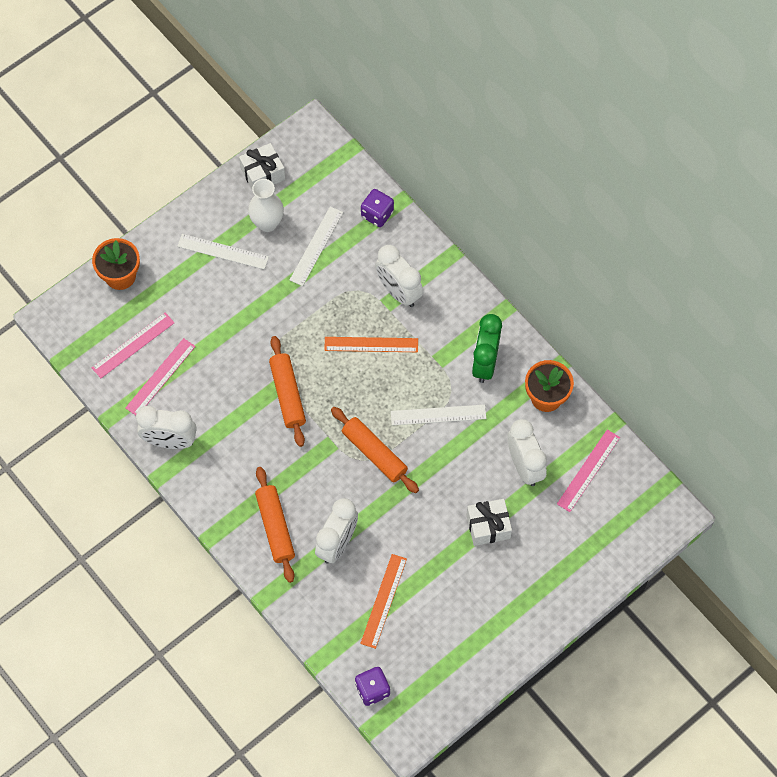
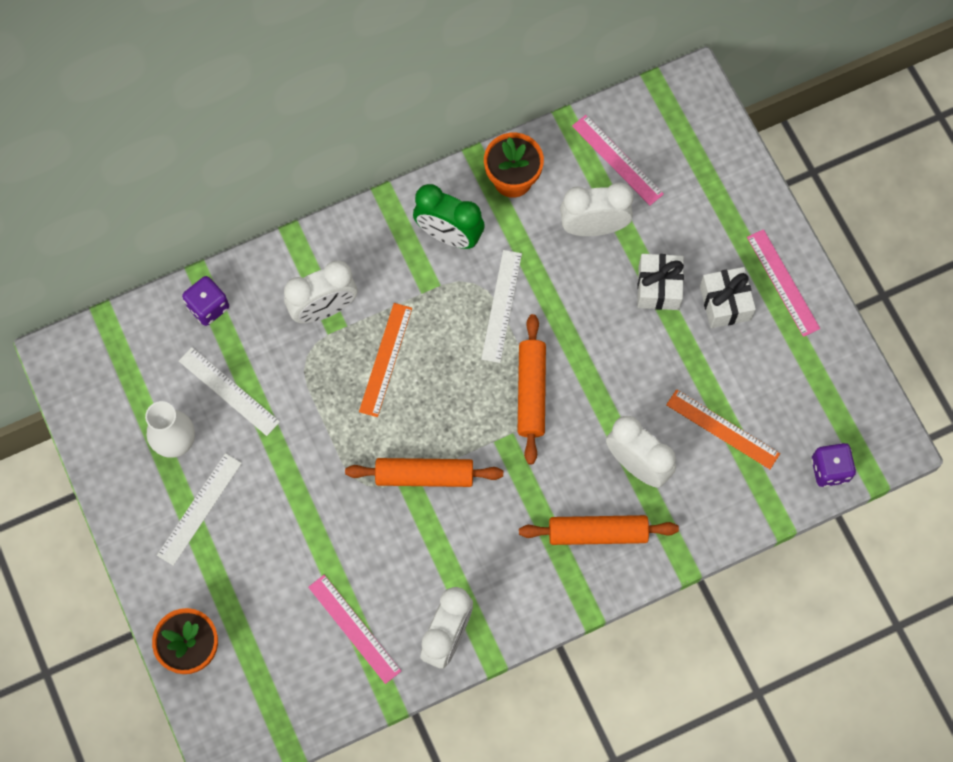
camera: 75 degrees left, 5 degrees up
pink ruler [92,312,175,378] -> pink ruler moved to [747,229,820,337]
white gift [239,143,285,189] -> white gift moved to [700,267,756,328]
orange rolling pin [331,407,419,493] -> orange rolling pin turned 60 degrees counterclockwise [518,314,546,465]

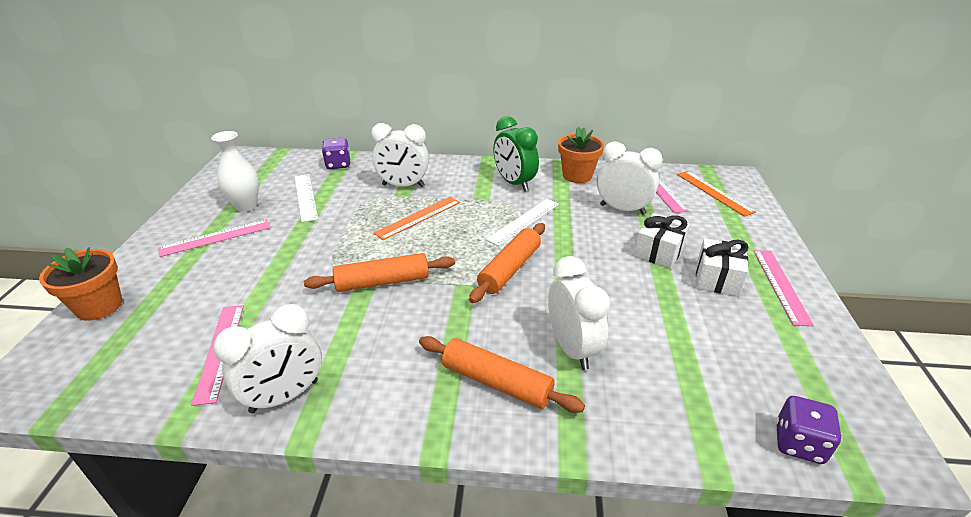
camera: 30 degrees right, 35 degrees down
white ruler [157,453,242,566] -> pink ruler [158,219,270,257]
orange rolling pin [345,458,503,487] -> orange rolling pin turned 45 degrees counterclockwise [304,253,455,292]
orange ruler [666,389,780,469] -> orange ruler moved to [677,171,756,217]

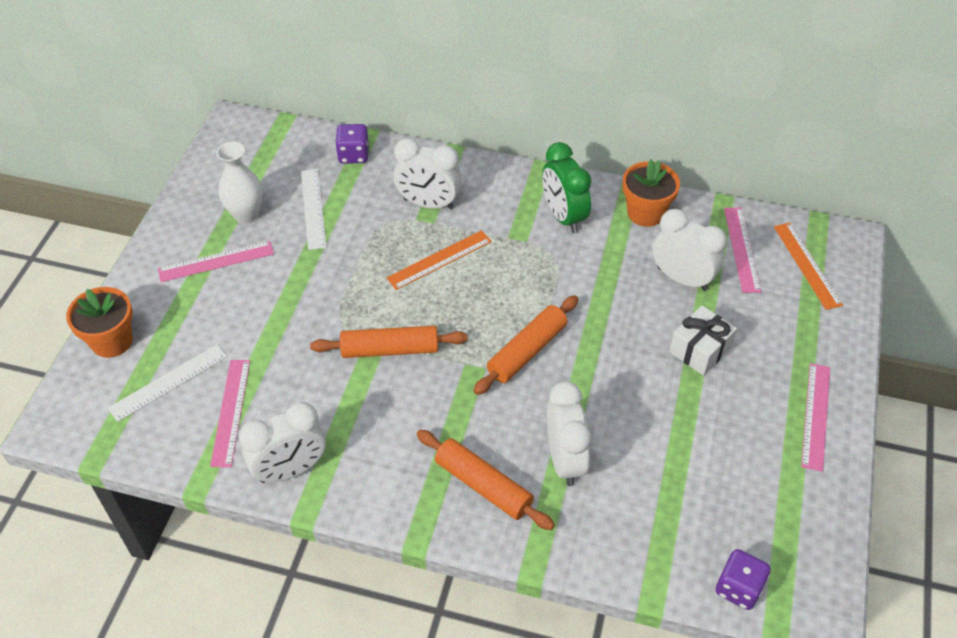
camera: 10 degrees right, 15 degrees up
white ruler [486,199,559,246] -> white ruler moved to [108,344,227,422]
white gift [696,238,748,297] -> none

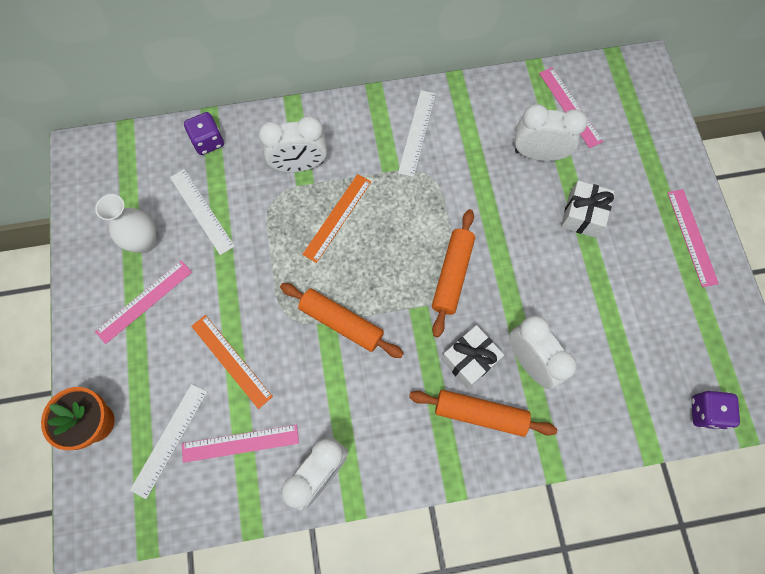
camera: 25 degrees left, 20 degrees up
pink ruler [210,360,250,467] -> pink ruler turned 75 degrees counterclockwise [182,425,299,463]
orange rolling pin [310,326,468,358] -> orange rolling pin turned 60 degrees clockwise [280,283,404,358]
green clock [542,142,591,233] -> white ruler [398,90,436,177]
orange flower pot [622,159,680,227] -> none
orange ruler [774,223,843,310] -> orange ruler moved to [191,315,273,409]
none -> white gift [441,325,504,389]

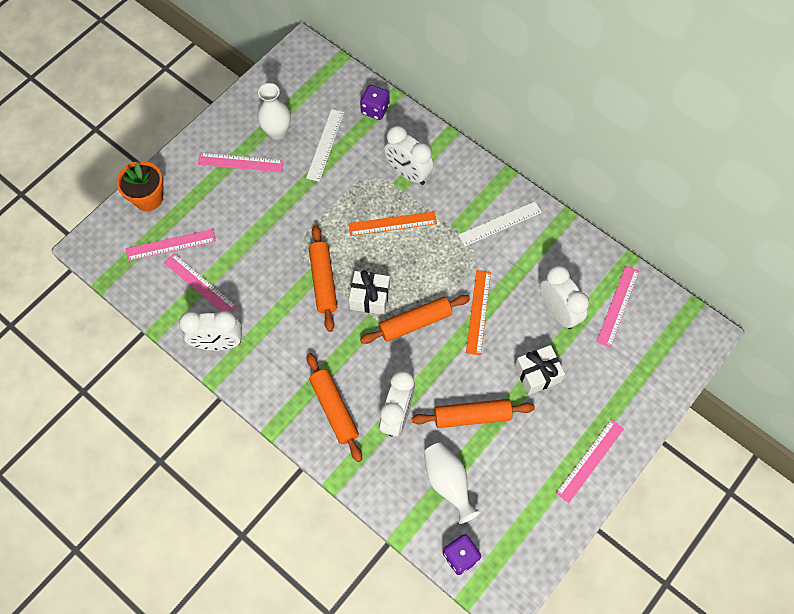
camera: 50 degrees right, 5 degrees down
white ruler [130,384,207,499] -> pink ruler [126,229,216,261]
orange ruler [191,315,273,409] -> orange ruler moved to [466,270,491,356]
white gift [441,325,504,389] -> white gift moved to [349,270,390,315]
none -> orange rolling pin [412,399,535,428]
none -> white vase [424,443,480,524]

